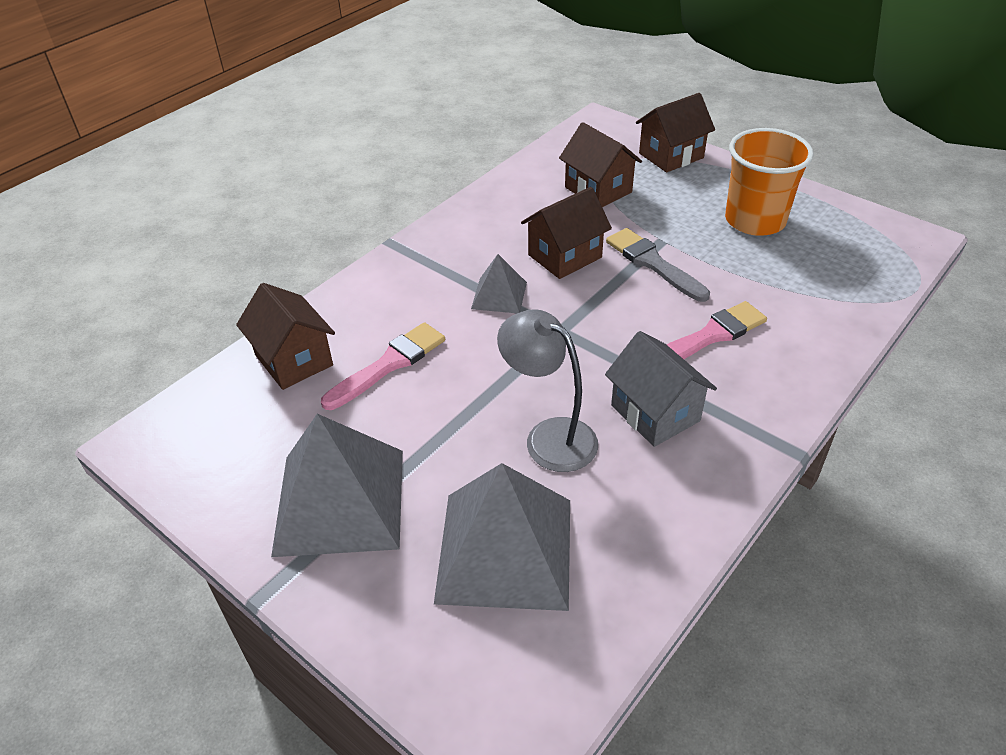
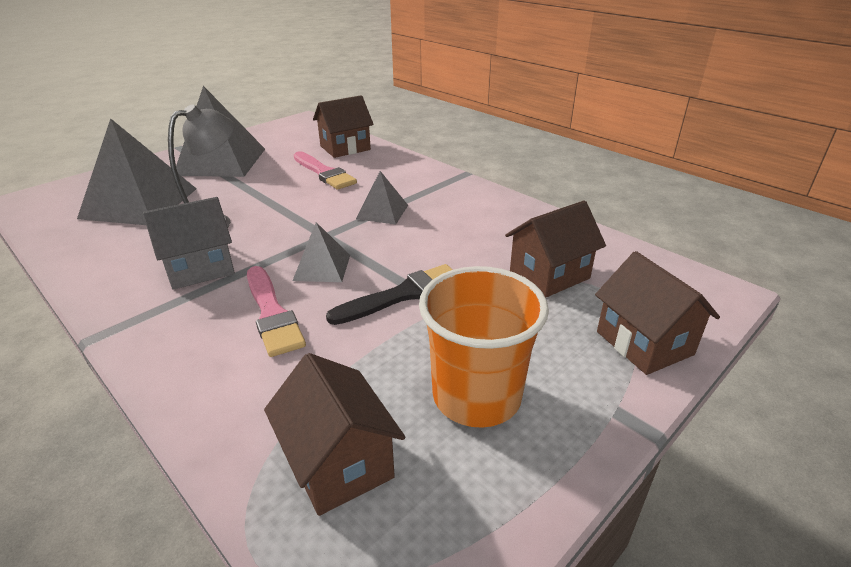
camera: 95 degrees right, 10 degrees down
brown house [521,187,612,279] -> brown house moved to [264,353,405,516]
grey brush [606,228,710,302] -> black brush [326,264,453,325]
none -> grey pyramid [292,222,350,282]

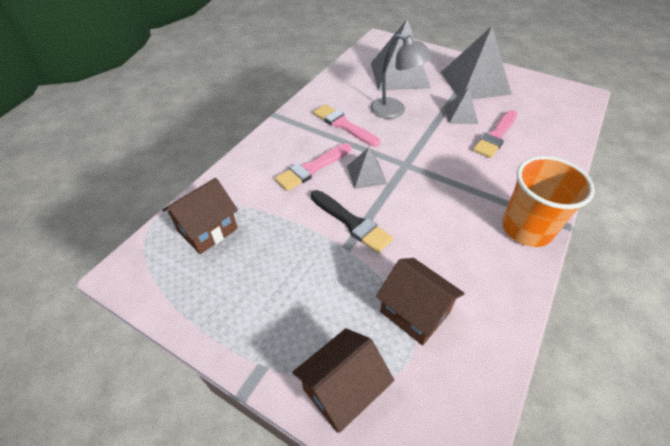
camera: 75 degrees right, 15 degrees up
grey house [143,197,235,290] -> pink brush [313,104,380,147]
brown house [313,95,374,158] -> none
grey pyramid [356,171,408,225] -> grey pyramid moved to [444,88,478,124]
orange cup [419,266,549,428] -> orange cup moved to [502,156,595,247]

